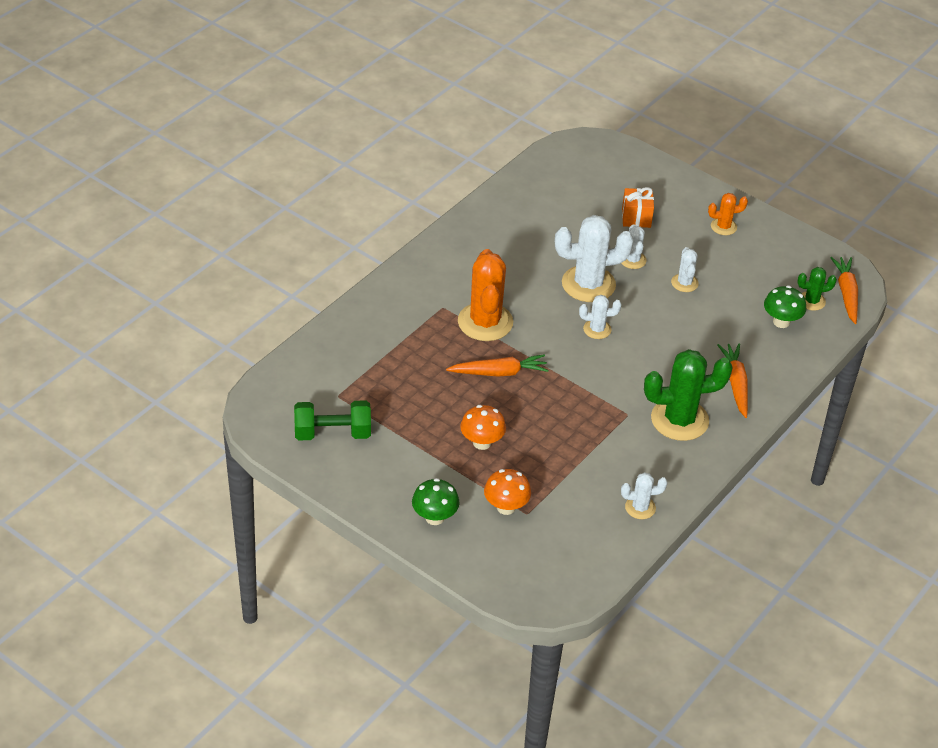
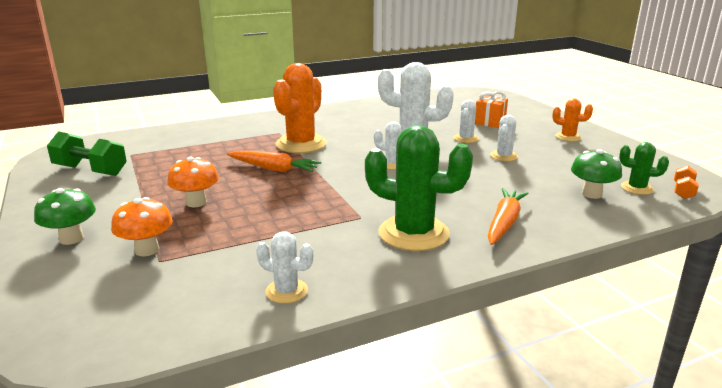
camera: 30 degrees right, 20 degrees down
orange carrot [830,257,858,324] -> orange dumbbell [674,165,699,199]

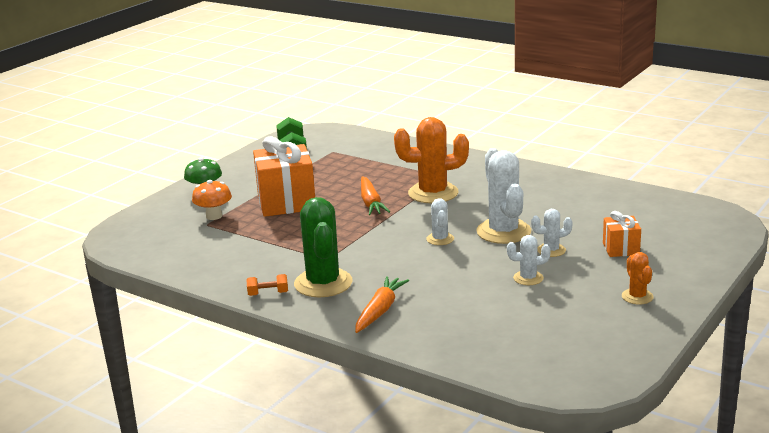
camera: 60 degrees right, 0 degrees up
orange mushroom [167,157,219,207] -> orange gift [253,136,315,217]
white cactus [256,231,313,304] -> none
orange carrot [488,188,529,245] -> orange carrot turned 60 degrees counterclockwise [355,276,409,333]
green mushroom [571,149,622,199] -> none
green cactus [619,142,669,195] -> none
orange dumbbell [674,165,699,199] -> orange dumbbell moved to [246,274,288,296]

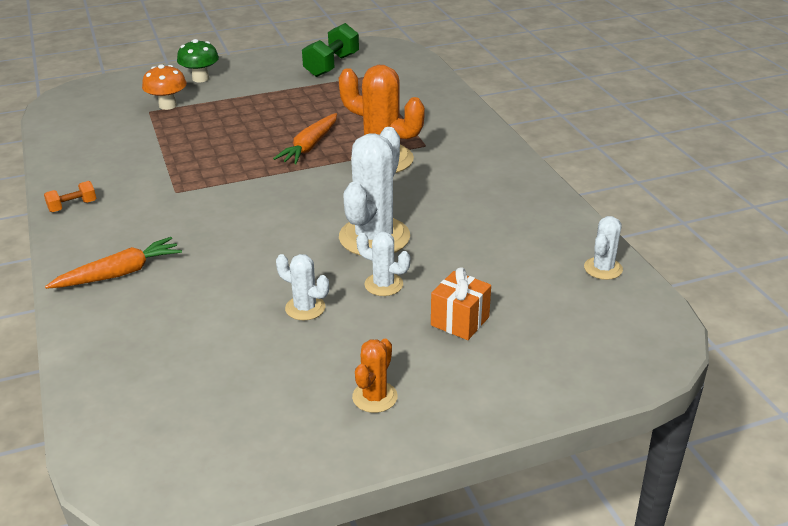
camera: 35 degrees right, 10 degrees up
orange dumbbell [246,274,288,296] -> orange dumbbell turned 60 degrees counterclockwise [44,181,96,212]
orange gift [253,136,315,217] -> none
green cactus [294,197,353,297] -> none
white cactus [426,198,454,245] -> white cactus moved to [584,216,623,280]

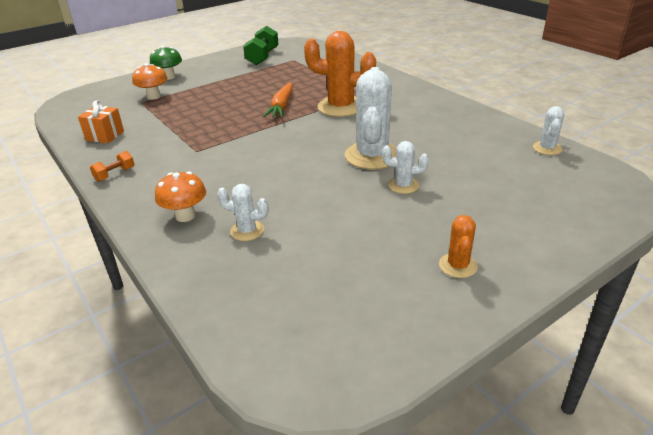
camera: 15 degrees left, 0 degrees up
orange carrot [45,237,182,289] -> orange mushroom [155,171,206,222]
white cactus [276,254,329,321] -> white cactus moved to [217,184,269,241]
orange gift [431,267,491,340] -> orange gift moved to [78,100,124,143]

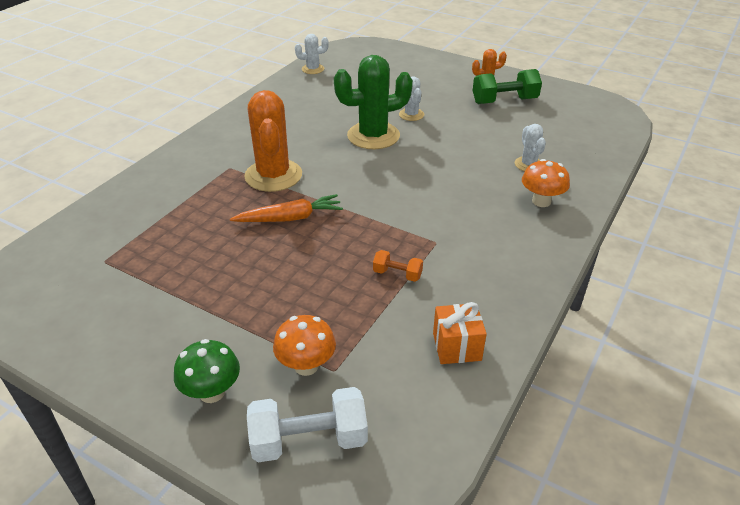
camera: 115 degrees left, 5 degrees up
orange dumbbell [90,151,134,182] -> orange dumbbell moved to [373,250,423,282]
green dumbbell [243,26,279,65] -> green dumbbell moved to [473,69,542,104]
white cactus [345,67,396,170] -> green cactus [334,55,413,149]
none -> white dumbbell [247,387,368,462]

